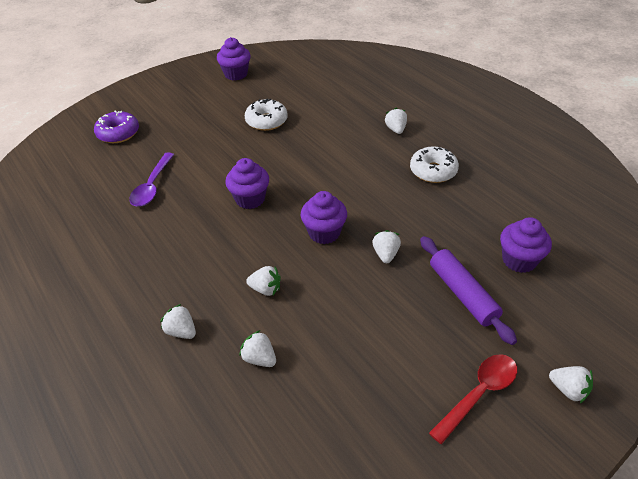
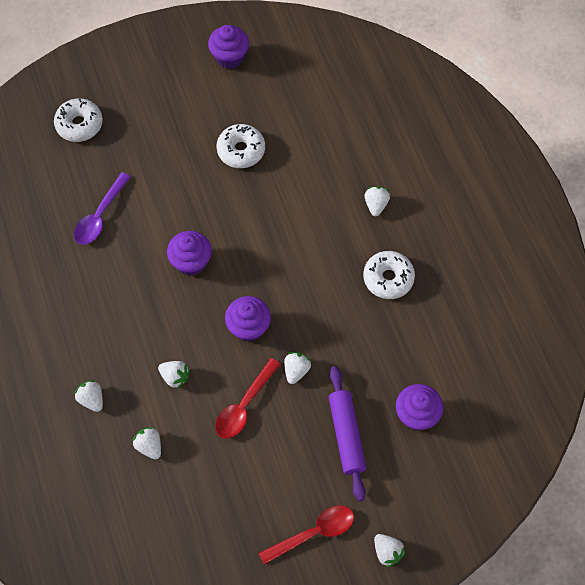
camera: 15 degrees right, 20 degrees up
purple donut [94,111,139,143] -> white donut [54,98,103,142]
none -> red spoon [215,358,281,438]

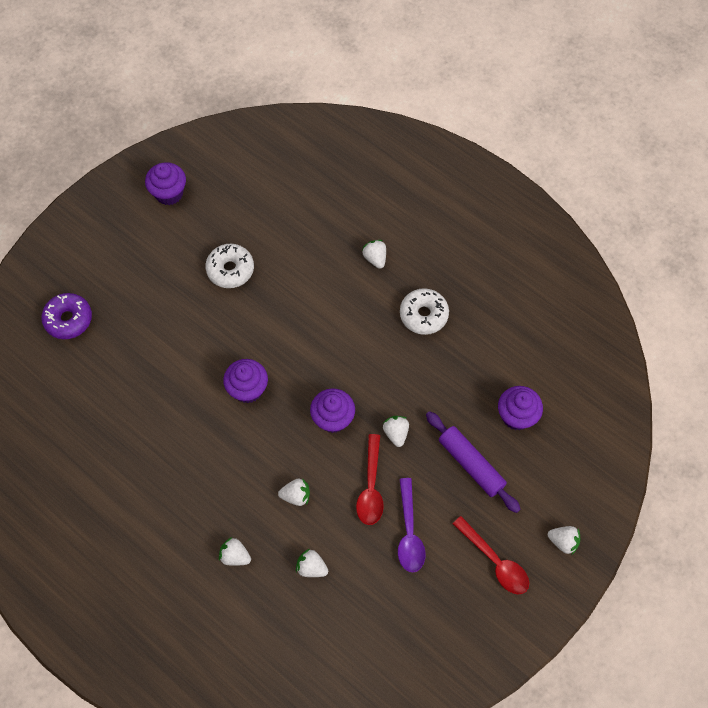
camera: 30 degrees left, 0 degrees up
white donut [54,98,103,142] -> purple donut [41,293,92,339]
purple spoon [74,172,131,245] -> purple spoon moved to [398,478,426,572]
red spoon [259,505,354,565] -> red spoon turned 105 degrees clockwise [453,516,529,594]

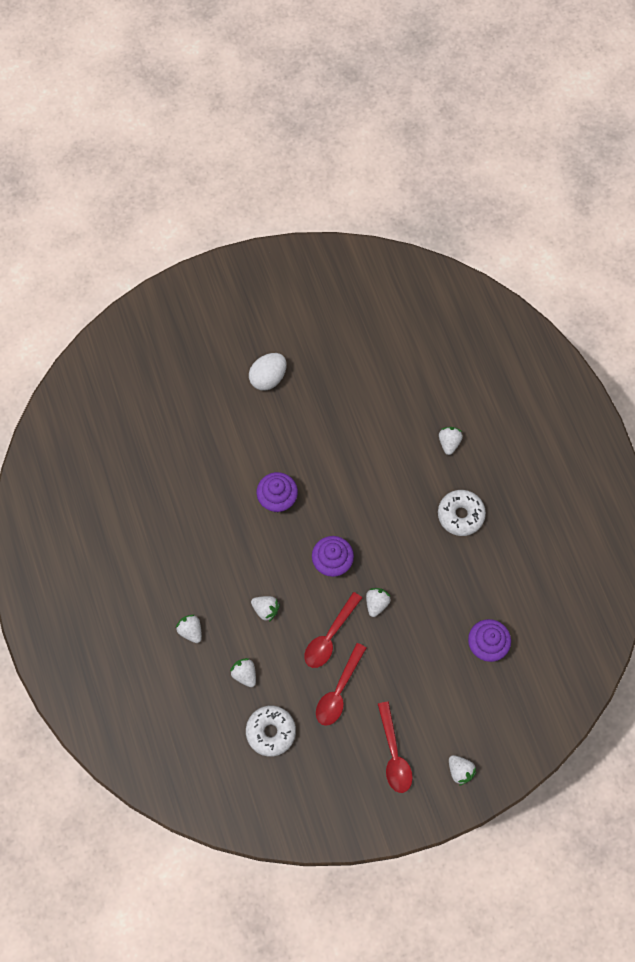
camera: 30 degrees right, 5 degrees up
purple donut [41,293,92,339] -> none
purple cupcake [145,162,186,205] -> none
white donut [205,244,254,288] -> white donut moved to [246,706,296,757]
purple spoon [398,478,426,572] -> red spoon [316,643,366,726]
purple rolling pin [426,411,521,513] -> none
none -> white egg [249,353,287,391]

